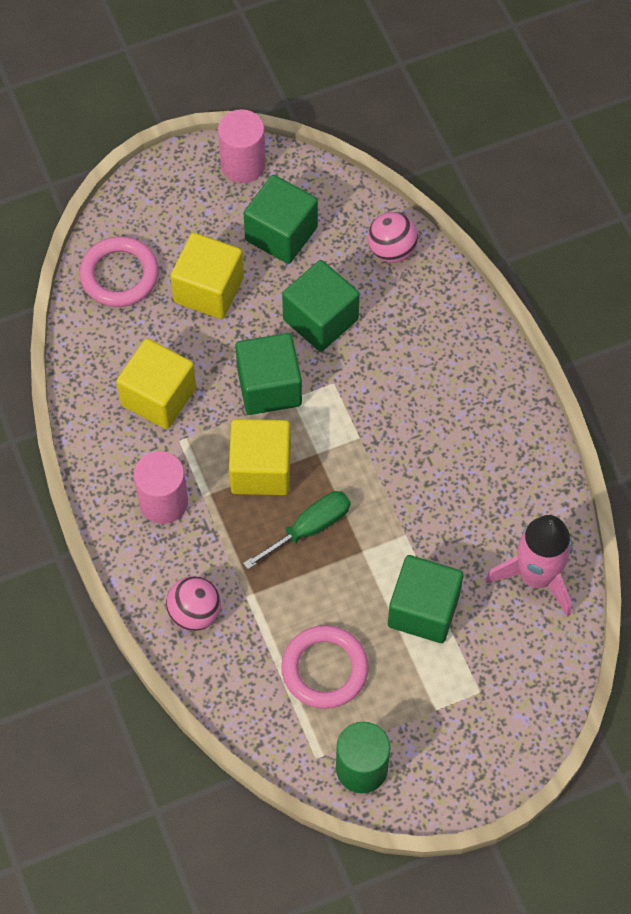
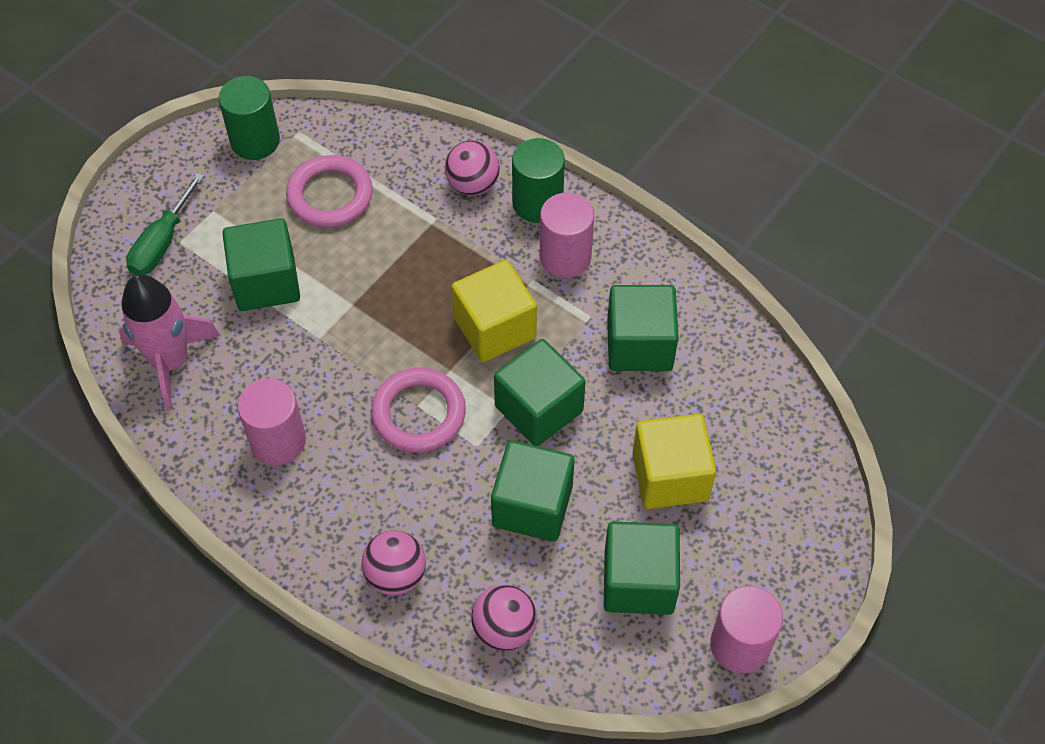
camera: 150 degrees right, 5 degrees down
pink ring [79,236,159,307] -> pink ring moved to [371,368,466,453]
yellow cube [116,339,196,429] -> green cube [607,285,679,371]
green screwdriver [243,491,351,569] -> green screwdriver moved to [126,173,204,275]
none -> pink cylinder [237,379,306,465]
none -> pink ball [361,530,426,595]
none -> green cylinder [512,138,565,223]

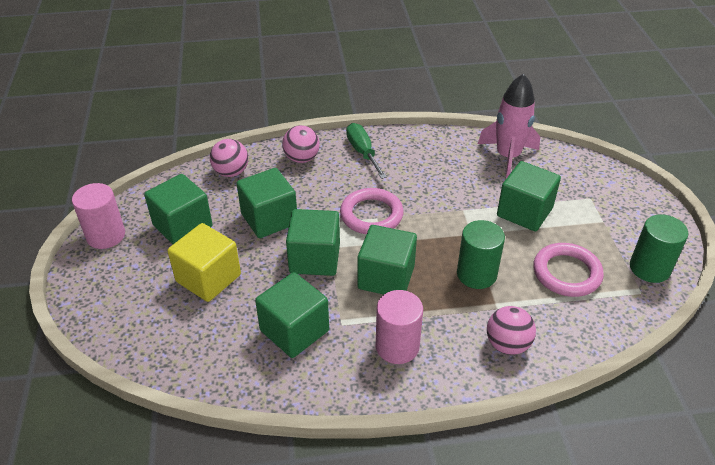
camera: 135 degrees right, 15 degrees down
green screwdriver [126,173,204,275] -> green screwdriver moved to [346,123,387,179]
pink cylinder [237,379,306,465] -> none
yellow cube [452,260,537,362] -> green cube [357,225,417,295]
green cylinder [512,138,565,223] -> green cylinder moved to [457,220,505,289]

